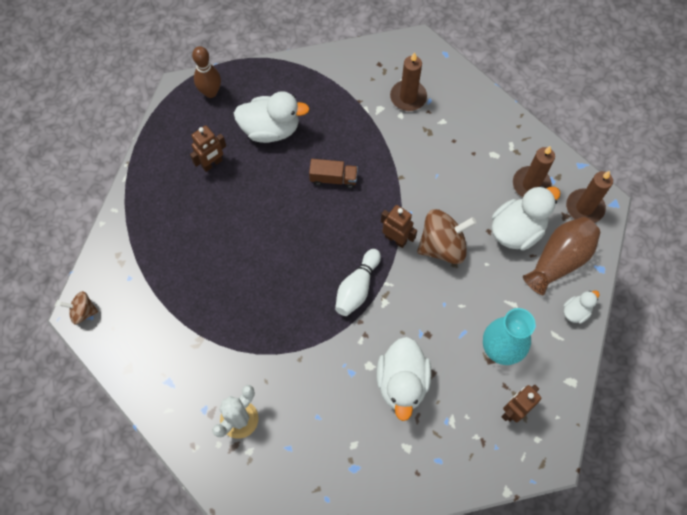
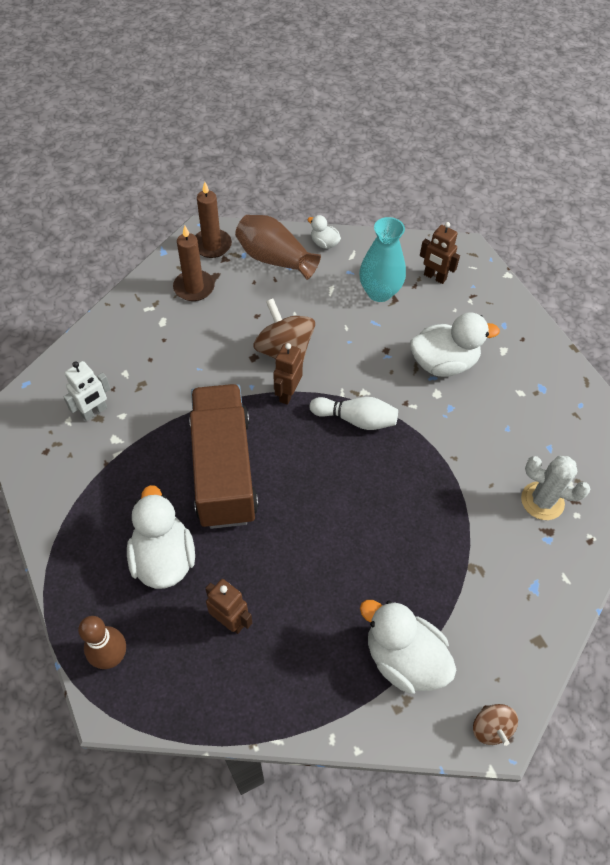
camera: 105 degrees left, 10 degrees down
brown truck [309,159,358,189] -> brown truck [189,384,259,529], size x2.39
brown candle [390,52,427,111] -> white robot [64,361,111,421]
white duck [492,186,561,251] -> white duck moved to [360,600,456,694]

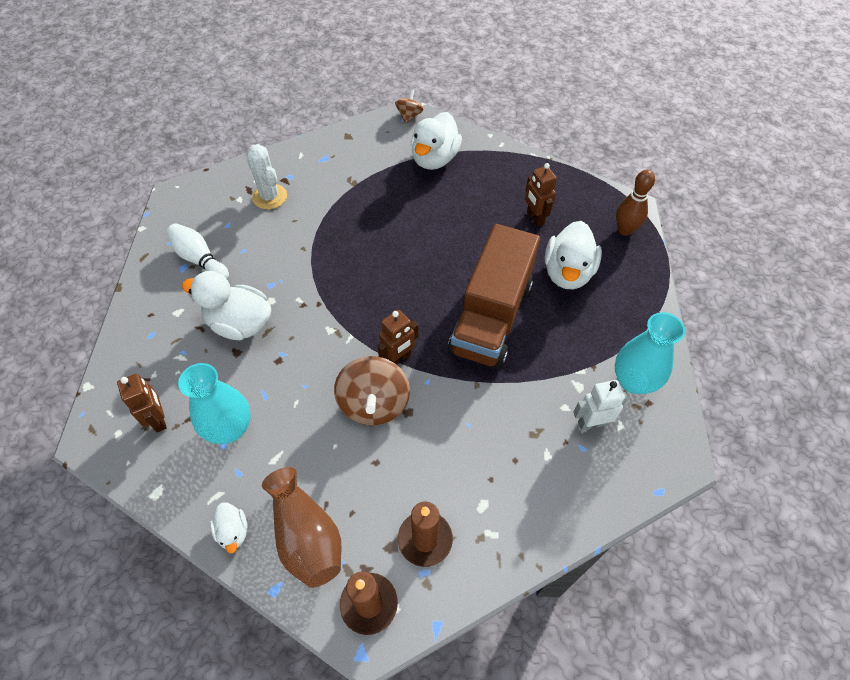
camera: 150 degrees left, 0 degrees up
white bowling pin [310,397,398,430] -> white bowling pin moved to [167,223,229,279]
white duck [360,600,456,694] -> white duck turned 45 degrees clockwise [411,112,462,170]
none -> turquoise vase [615,312,685,394]

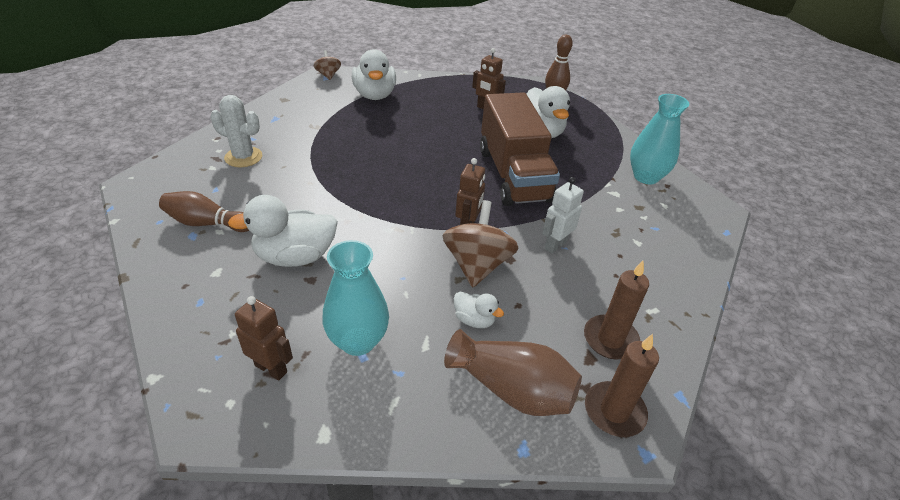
camera: 35 degrees left, 15 degrees down
white bowling pin [167,223,229,279] -> brown bowling pin [159,191,249,232]
white duck [210,502,247,553] -> white duck moved to [454,291,504,328]
brown spinning top [334,356,410,425] -> brown spinning top turned 135 degrees counterclockwise [443,200,519,287]
white robot [573,380,628,431] -> white robot moved to [542,177,584,254]

